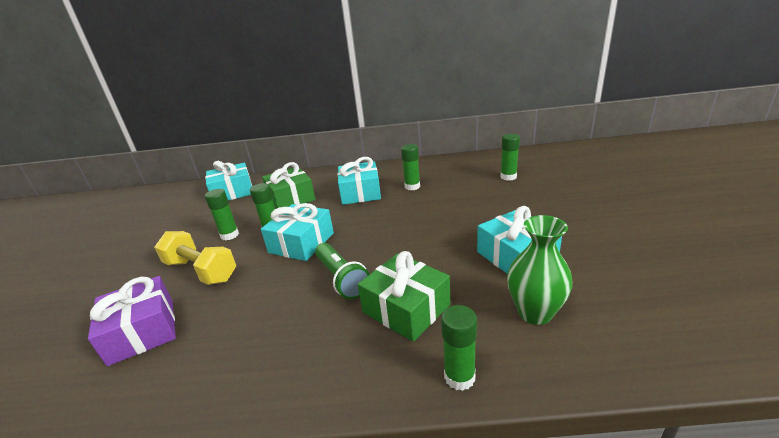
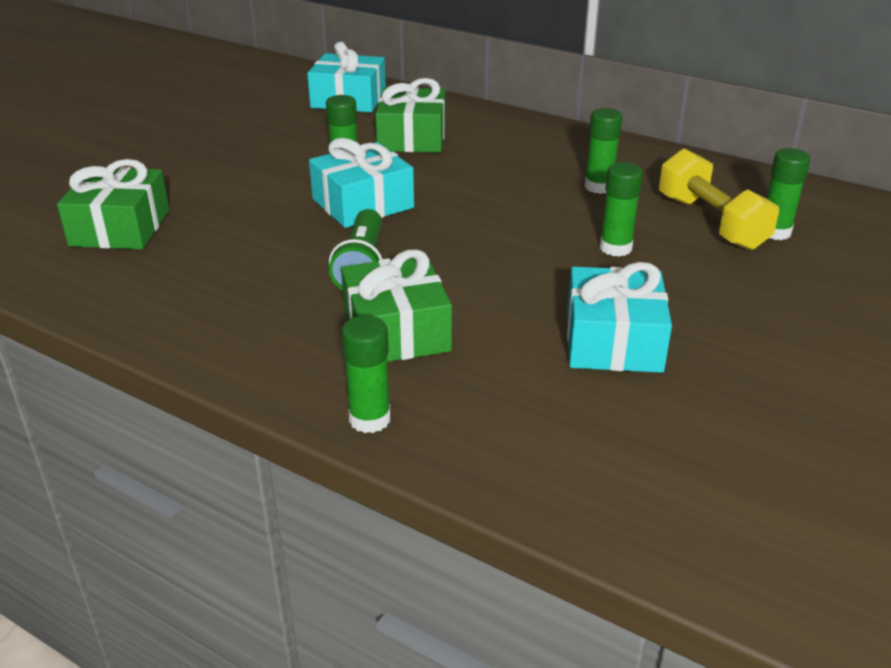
camera: 30 degrees right, 5 degrees up
purple gift [88,276,176,366] -> green gift [57,159,169,249]
yellow dumbbell [154,231,236,285] -> yellow dumbbell moved to [659,148,779,251]
green glue stick [205,189,239,241] -> green glue stick moved to [600,162,643,257]
turquoise gift [337,157,381,205] -> none
green vase [507,215,573,325] -> none

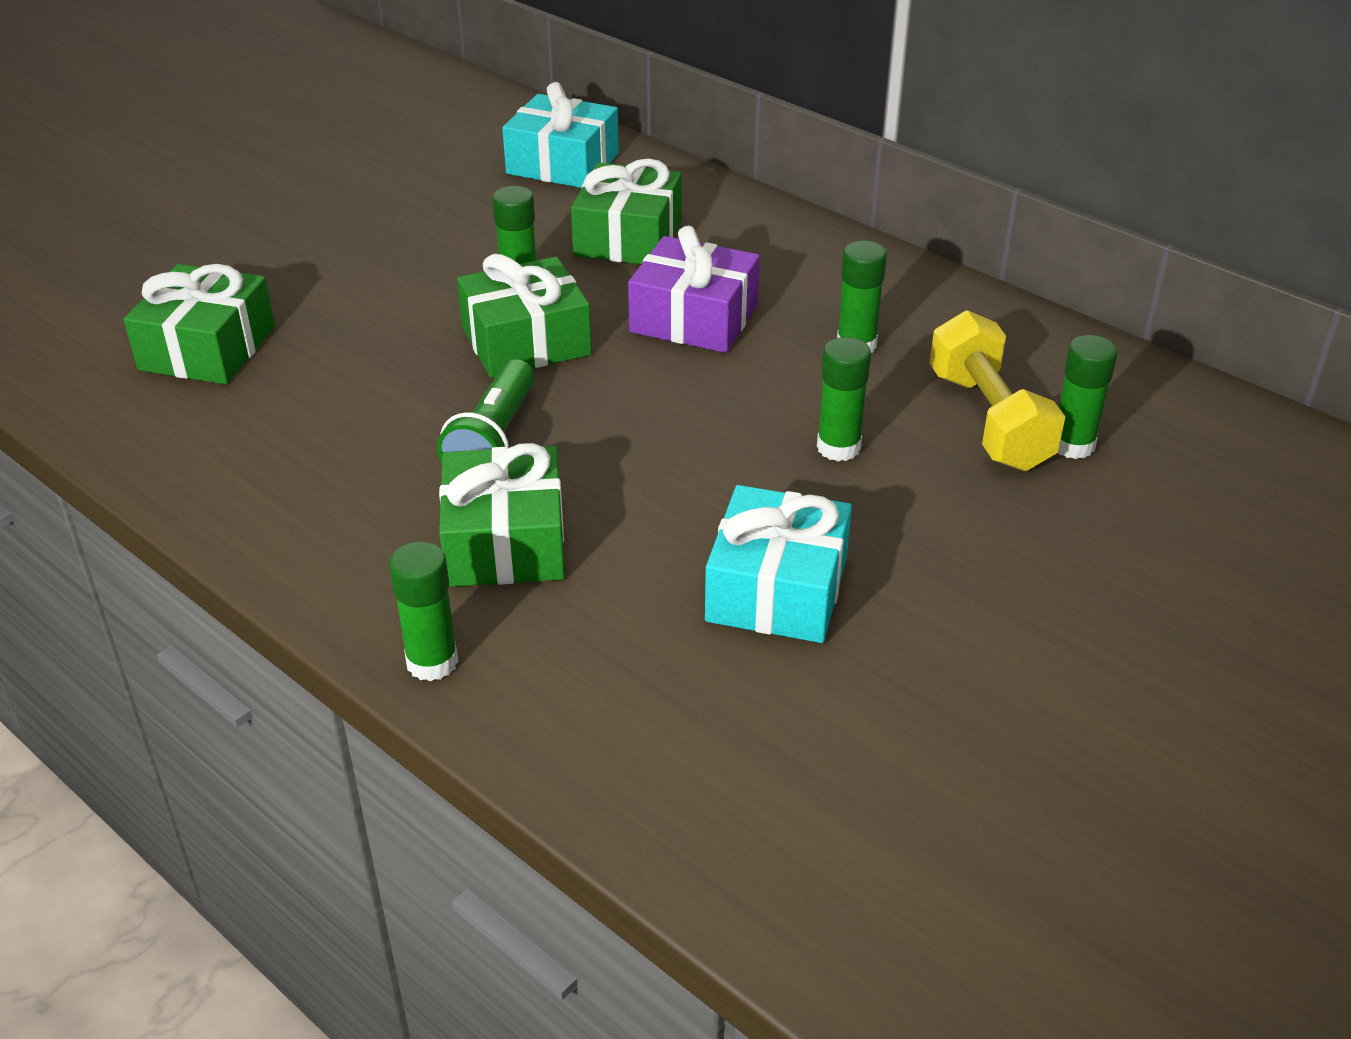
camera: 10 degrees right, 5 degrees up
turquoise gift [309,138,414,228] -> green gift [457,254,592,378]
none -> purple gift [628,226,760,353]

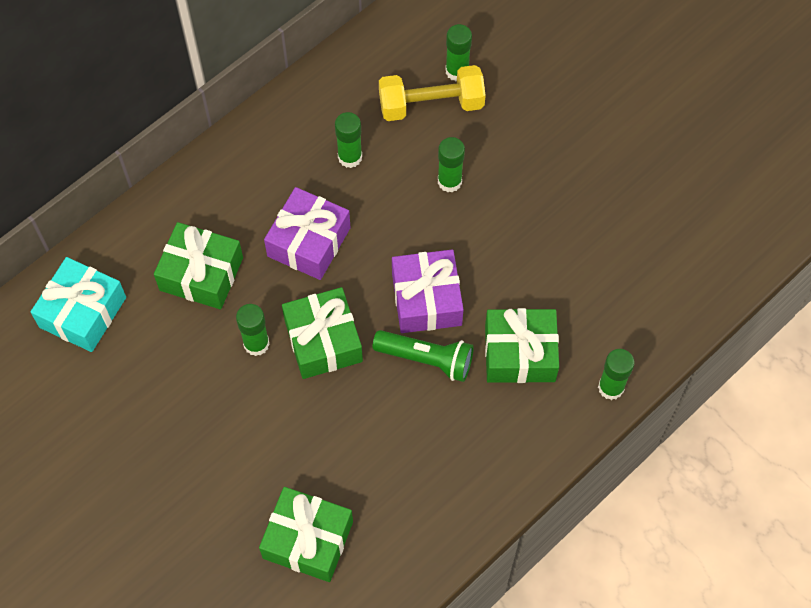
camera: 85 degrees left, 25 degrees up
turquoise gift [705,485,852,643] -> none
none -> purple gift [392,250,464,333]

